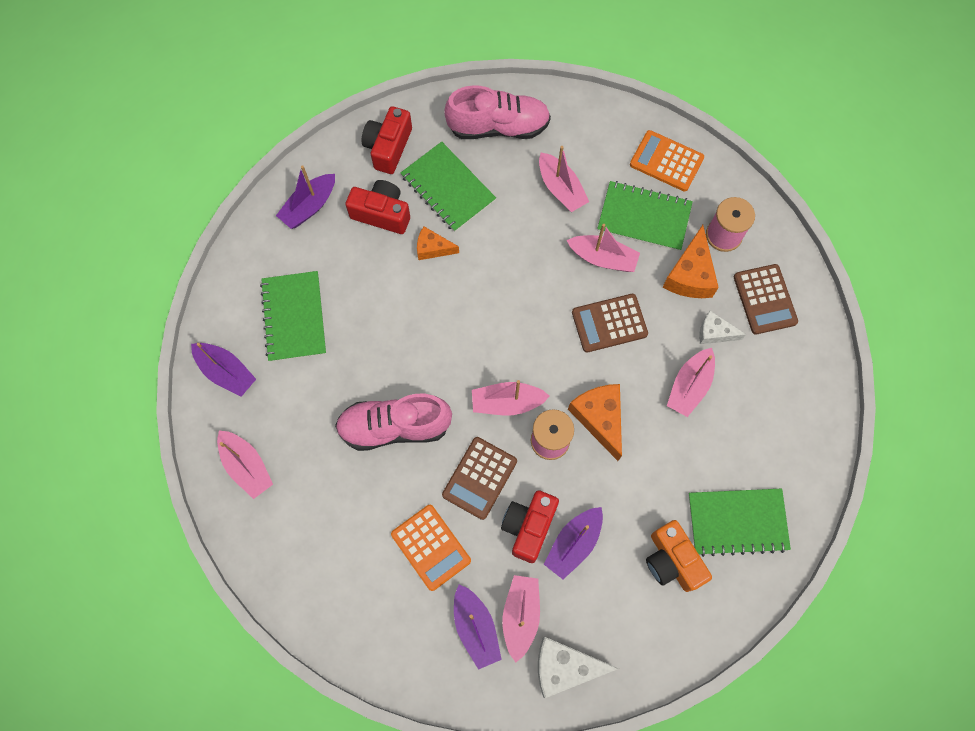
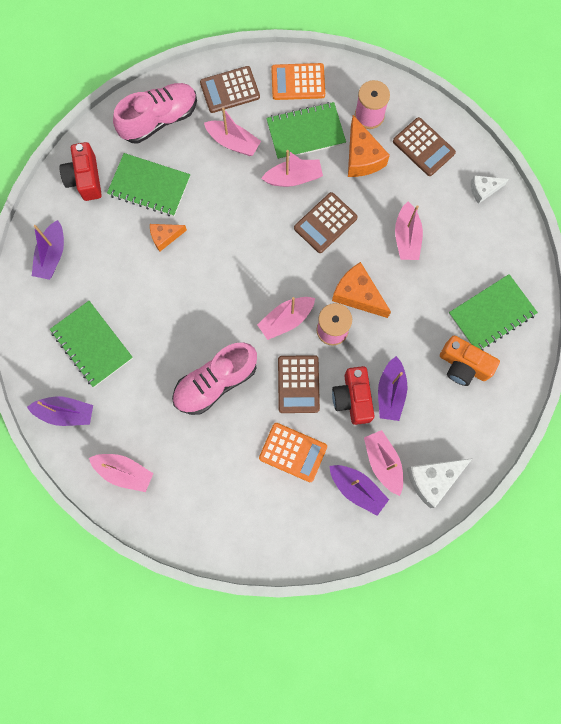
camera: 30 degrees left, 5 degrees up
red camera [345,180,410,234] -> none
white cheese [699,310,746,344] -> white cheese moved to [471,175,509,204]
none -> brown calculator [200,66,260,113]

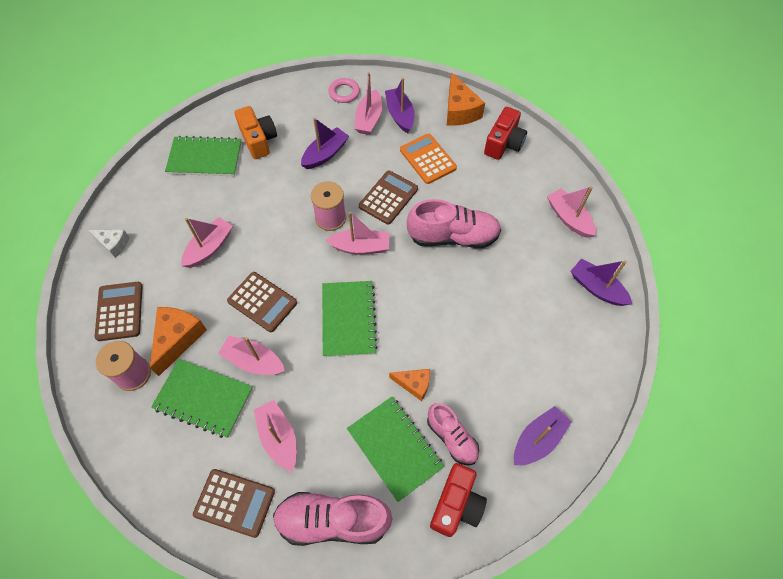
camera: 145 degrees left, 15 degrees down
green notebook [50,301,133,387] -> green notebook moved to [322,281,378,357]
orange calculator [271,63,325,100] -> none
brown calculator [294,192,358,253] -> brown calculator turned 45 degrees clockwise [227,272,297,332]
orange cheese [332,262,391,318] -> orange cheese moved to [447,72,485,126]
red camera [332,366,374,425] -> red camera moved to [484,107,527,160]
white cheese [407,458,473,508] -> pink ring [329,78,360,103]
none -> pink shoe [427,403,479,465]

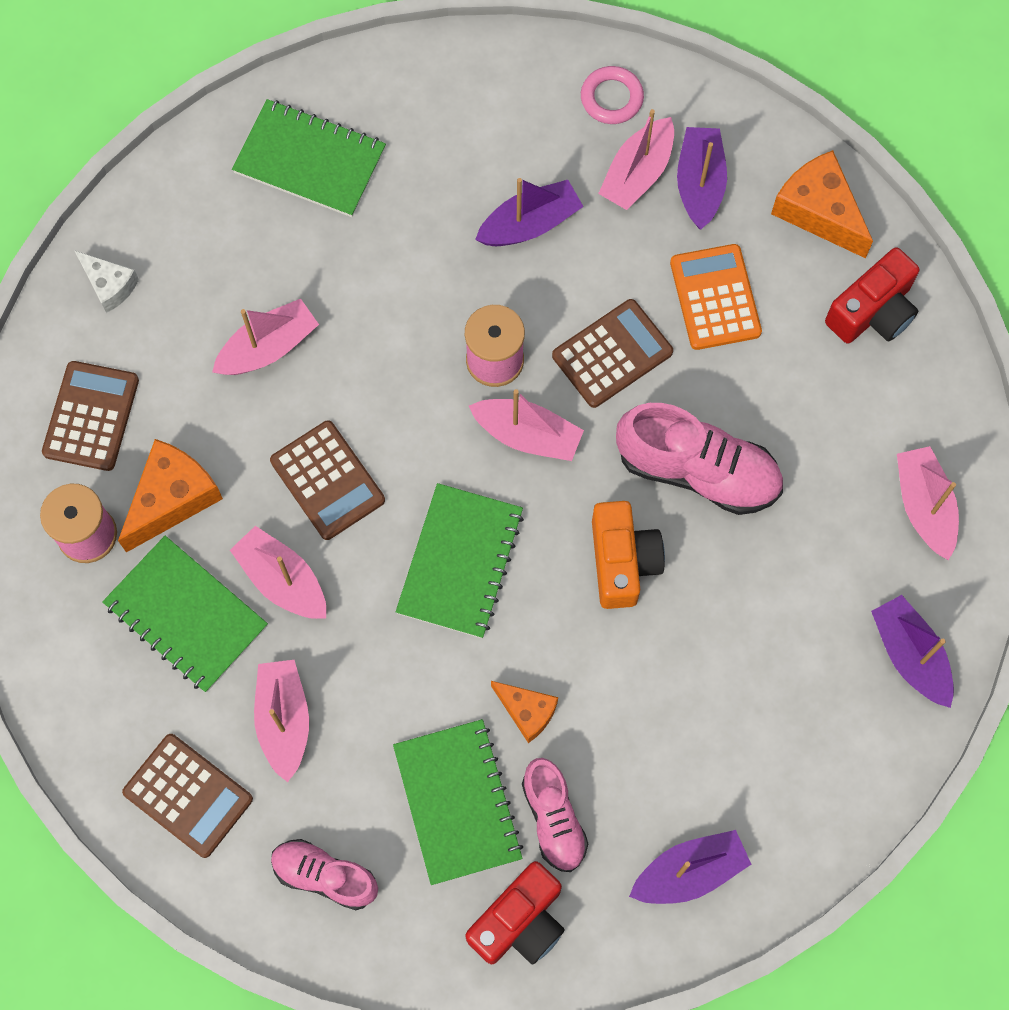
camera: 20 degrees right, 10 degrees up
orange camera [235,106,277,159] -> orange camera moved to [592,501,665,609]
pink shoe [273,492,393,546] -> pink shoe [271,839,378,910], size x0.62
orange cheese [447,72,485,126] -> orange cheese turned 135 degrees clockwise [771,150,873,258]

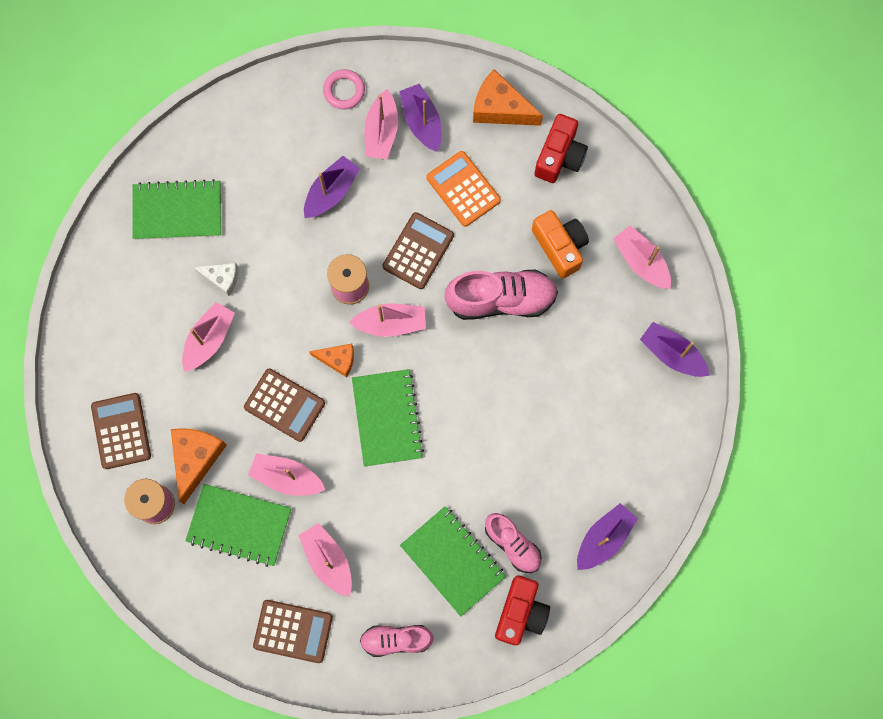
camera: 25 degrees left, 5 degrees up
white cheese [75,251,139,313] -> white cheese moved to [193,263,238,296]
orange cheese [491,681,558,743] -> orange cheese moved to [309,344,354,377]
orange camera [592,501,665,609] -> orange camera moved to [532,210,589,278]

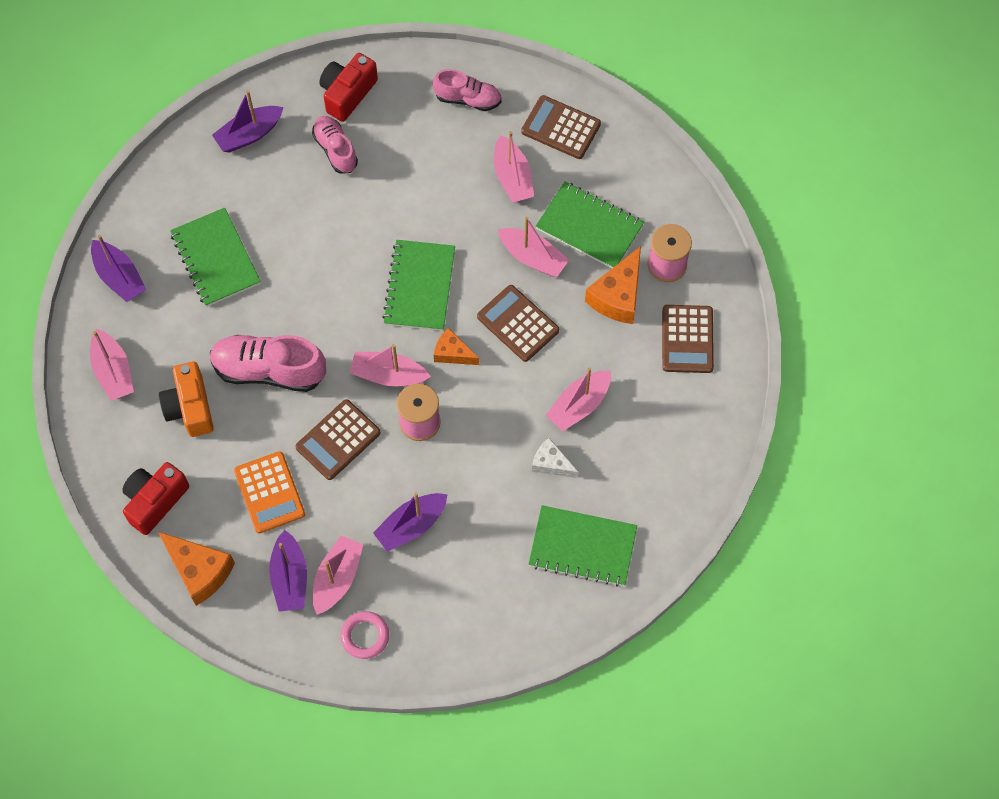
camera: 165 degrees left, 10 degrees down
green notebook [400,506,506,616] -> green notebook moved to [170,208,261,307]

